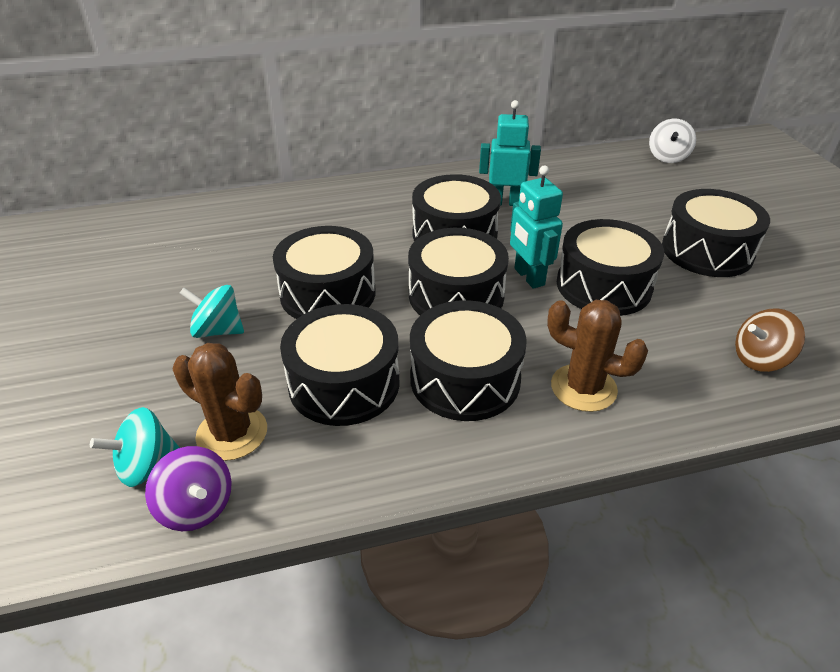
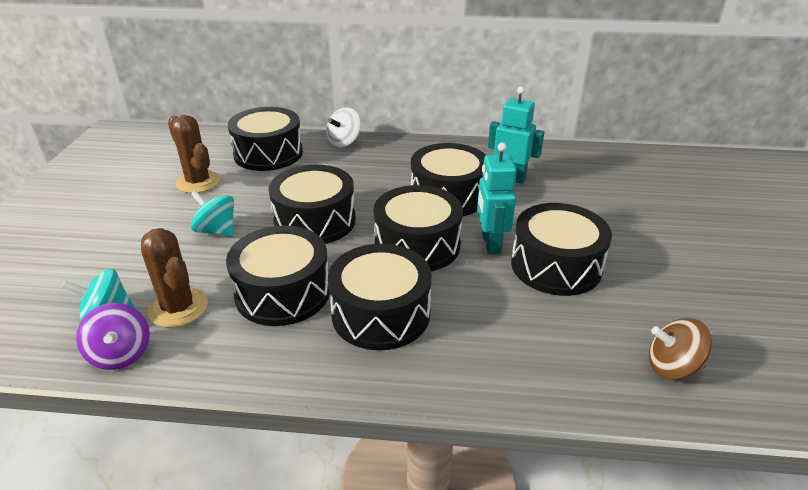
camera: 20 degrees right, 5 degrees down
brown cactus [547,300,648,412] -> brown cactus moved to [168,115,220,193]
white spinning top [649,119,696,163] -> white spinning top moved to [326,107,361,147]
black drum [662,189,770,277] -> black drum moved to [228,107,303,171]

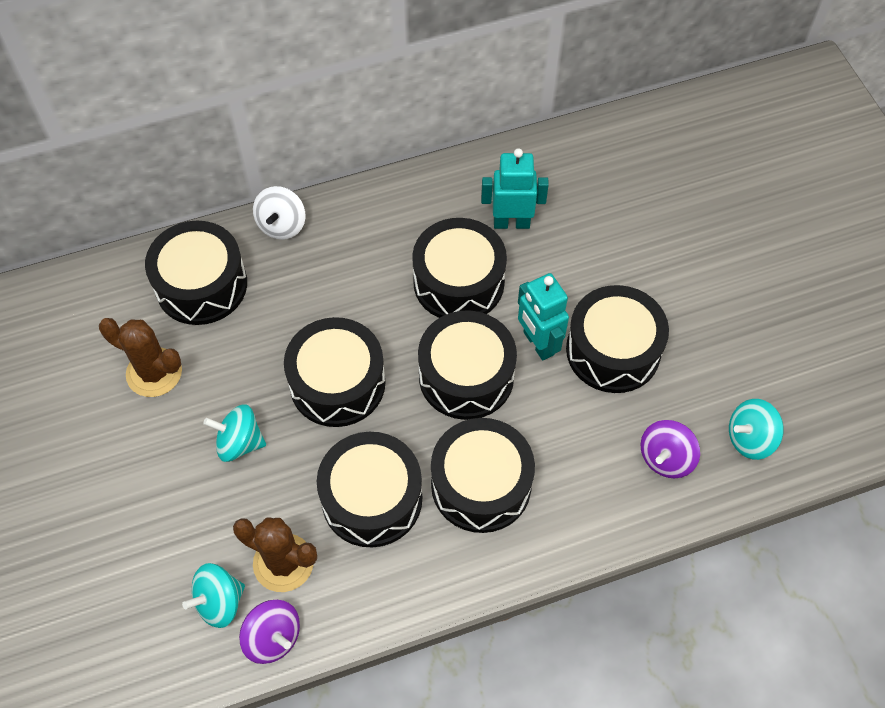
camera: 25 degrees left, 25 degrees up
brown spinning top [649,318,712,380] -> turquoise spinning top [729,399,784,460]
none -> purple spinning top [641,420,700,478]

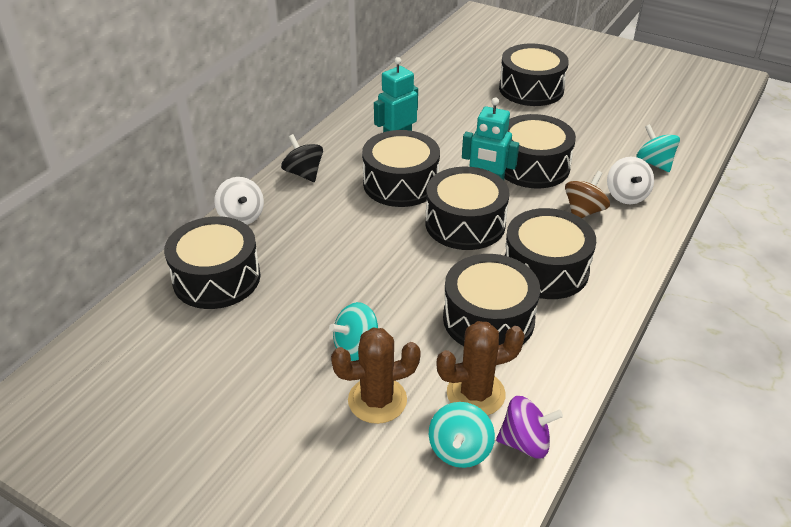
camera: 40 degrees left, 20 degrees down
brown cactus [99,318,182,397] -> brown cactus moved to [331,328,421,424]
black drum [284,317,385,427] -> black drum moved to [499,43,569,106]
purple spinning top [641,420,700,478] -> white spinning top [607,157,654,204]
turquoise spinning top [729,399,784,460] -> turquoise spinning top turned 120 degrees clockwise [636,124,680,172]
none -> black spinning top [281,134,323,182]
none -> brown spinning top [565,171,610,218]

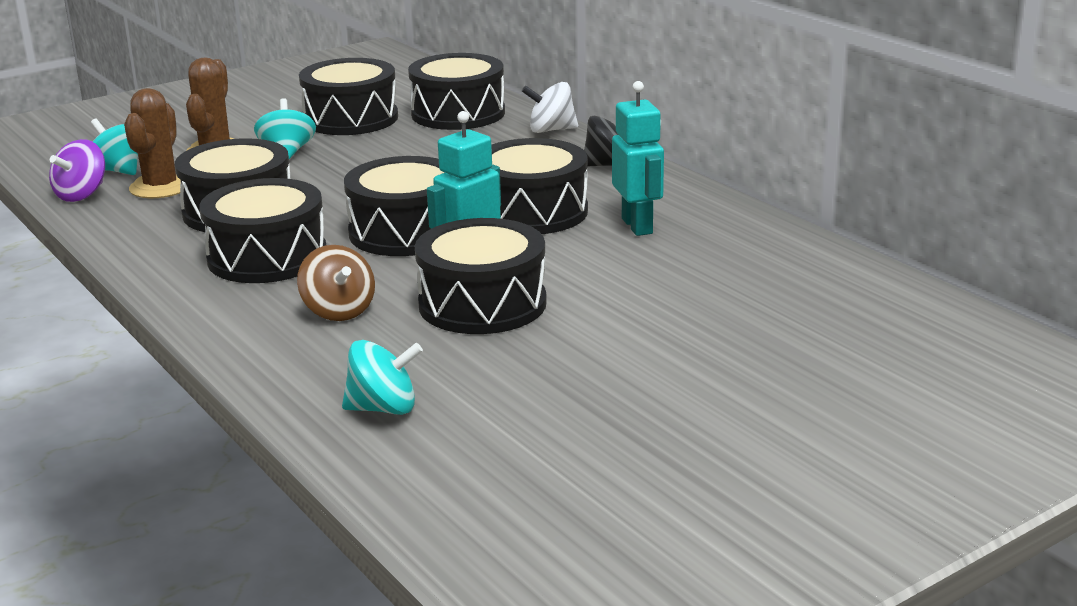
camera: 115 degrees right, 15 degrees down
black drum [499,43,569,106] -> black drum moved to [299,58,398,135]
white spinning top [607,157,654,204] -> none

